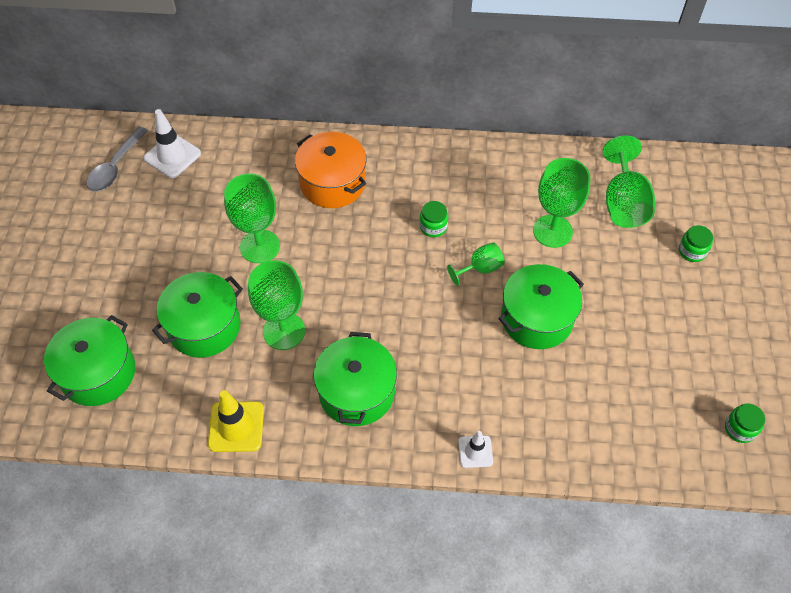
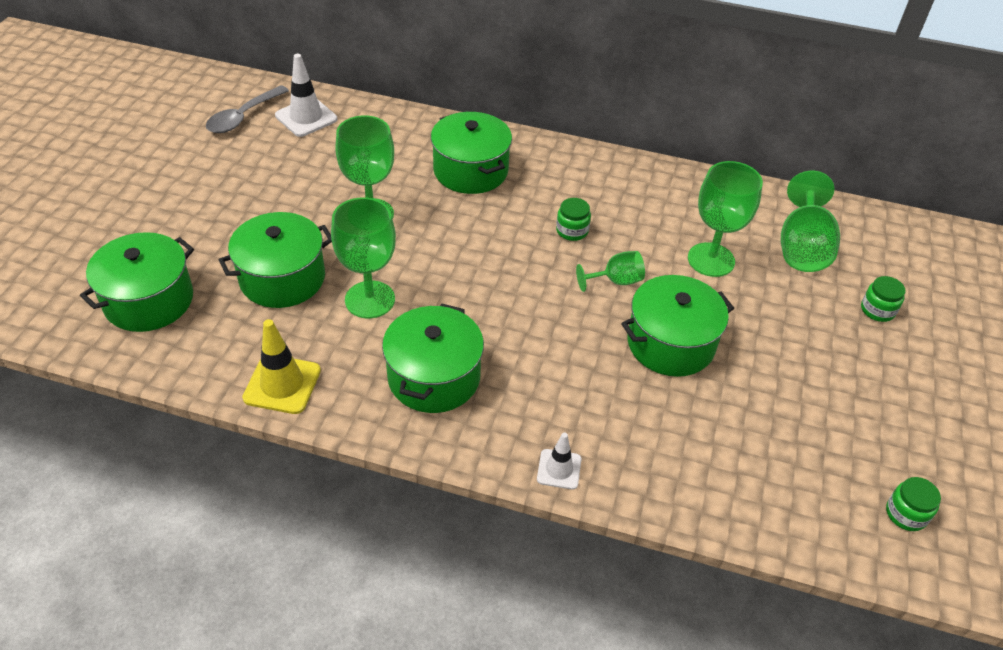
camera: 10 degrees right, 10 degrees down
orange pot [295,132,367,208] -> green pot [431,112,512,194]

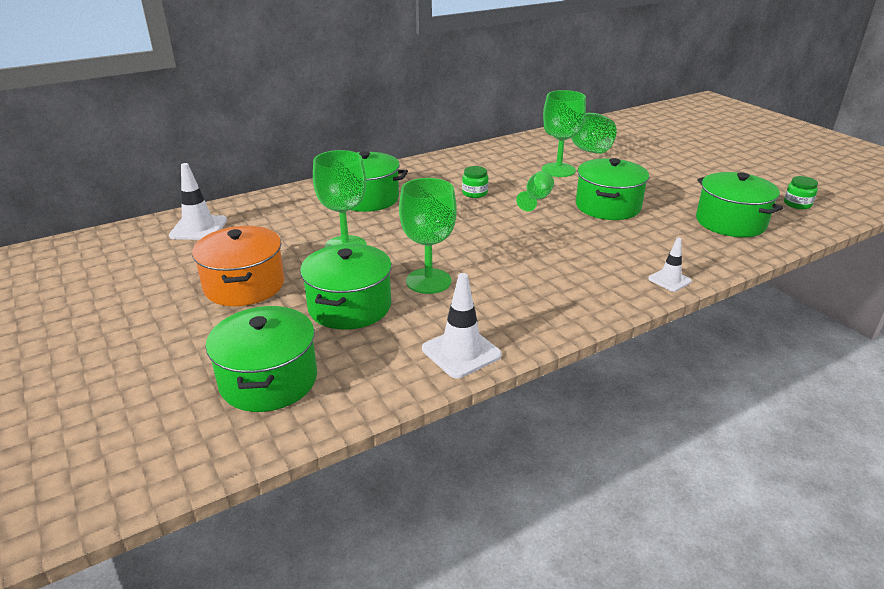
camera: 45 degrees left, 15 degrees down
grey spoon [206,85,289,133] -> none
yellow traffic cone [242,319,321,414] -> white traffic cone [422,273,502,378]
green pot [382,304,484,413] -> green pot moved to [696,172,783,237]
green jar [861,276,906,322] -> none
none -> orange pot [192,226,284,306]

